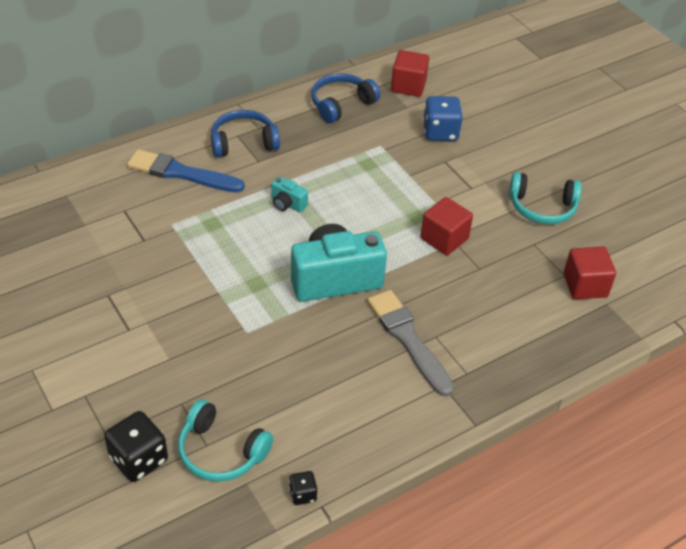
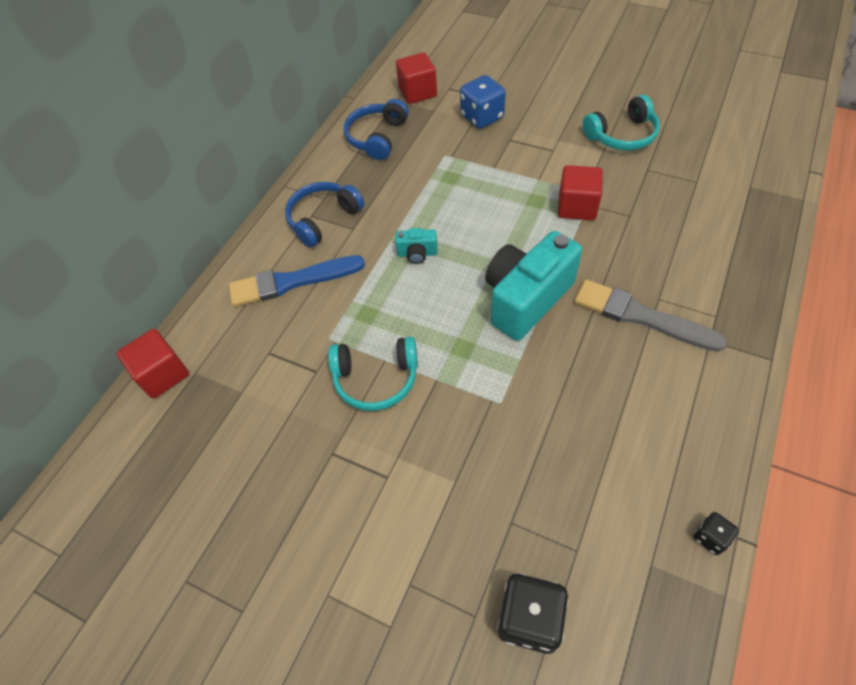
camera: 25 degrees left, 10 degrees up
turquoise headphones [178,399,273,482] -> turquoise headphones moved to [328,337,418,411]
red cube [563,246,616,300] -> red cube moved to [116,329,189,399]

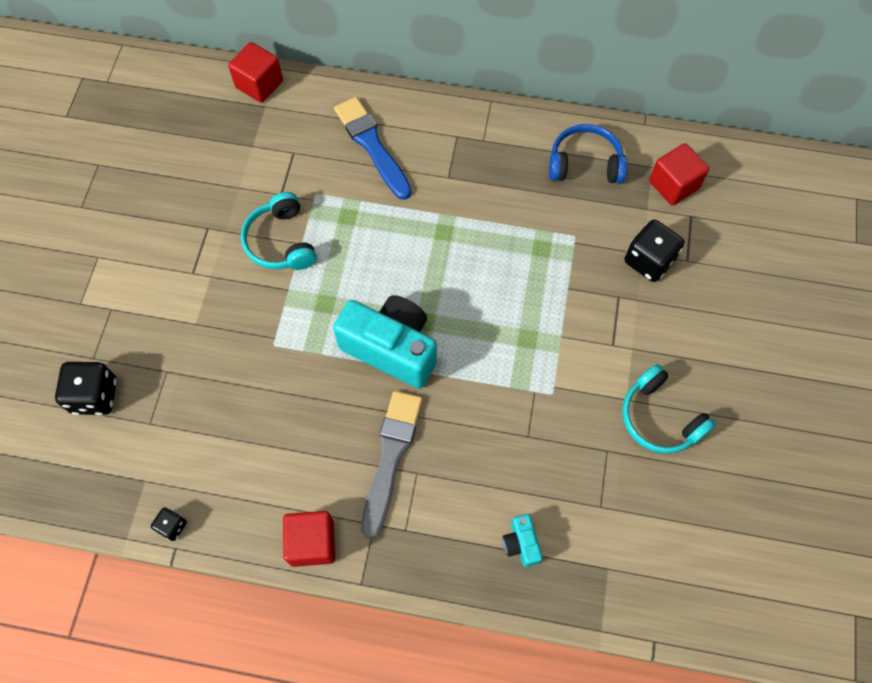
camera: 70 degrees right, 10 degrees up
blue headphones [285,182,364,248] -> none
turquoise camera [395,228,437,264] -> turquoise camera moved to [503,514,542,567]
blue dice [460,75,505,129] -> black dice [624,220,684,282]
red cube [558,165,603,220] -> red cube moved to [283,511,335,567]

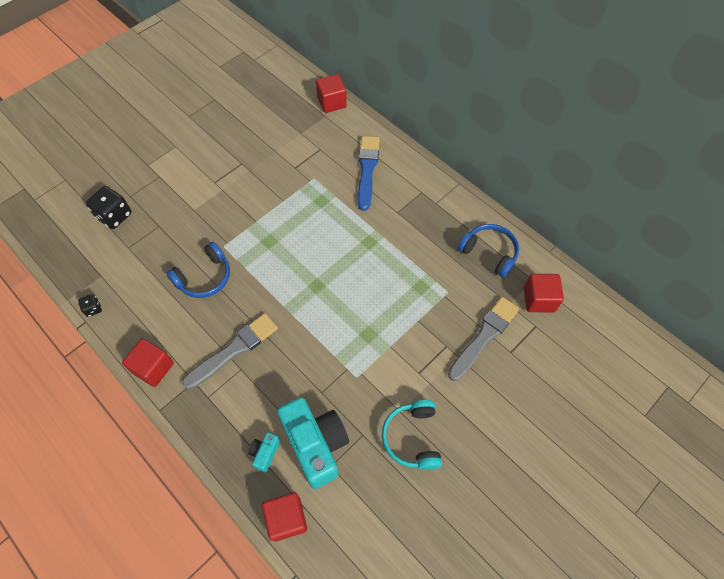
camera: 35 degrees right, 5 degrees down
turquoise headphones [241,192,317,270] -> none
turquoise camera [333,295,437,389] -> turquoise camera moved to [277,397,349,489]
black dice [624,220,684,282] -> grey brush [448,297,519,381]
none -> blue headphones [166,242,230,298]
none -> red cube [262,492,307,542]

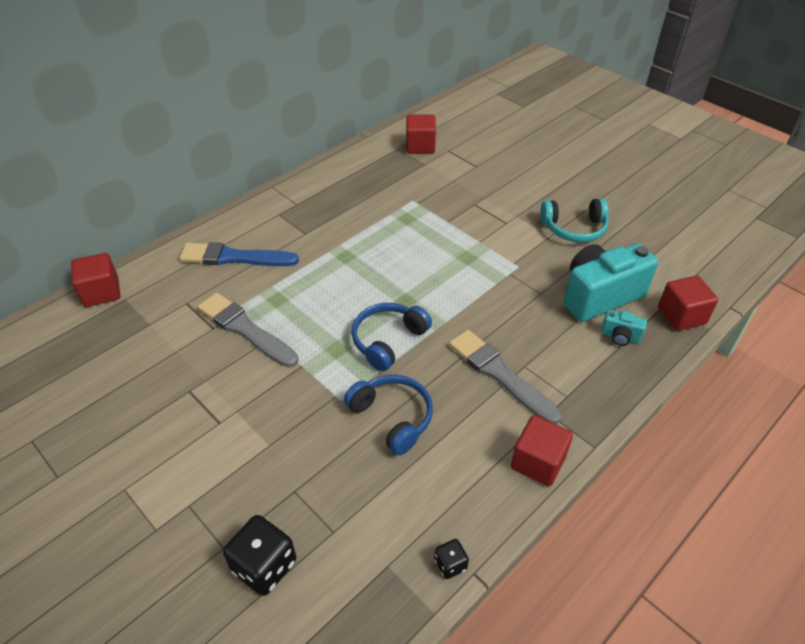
camera: 90 degrees left, 15 degrees down
grey brush [448,297,519,381] -> grey brush moved to [197,293,298,368]
blue headphones [458,224,519,278] -> blue headphones moved to [352,303,432,371]

